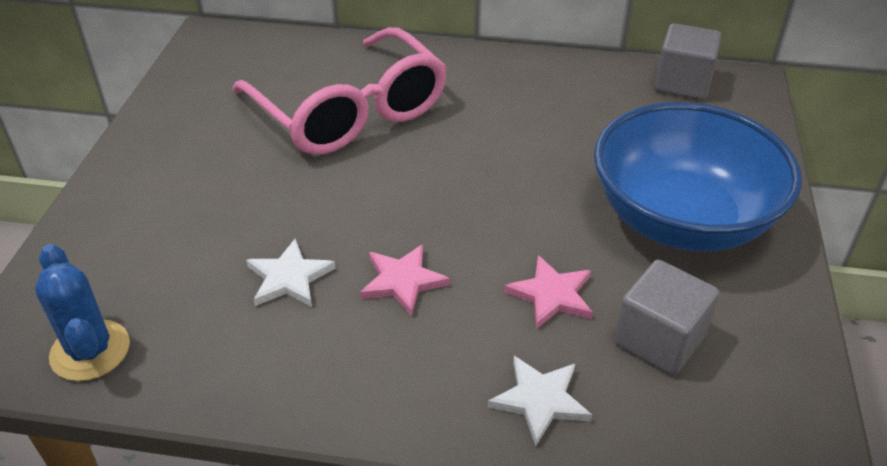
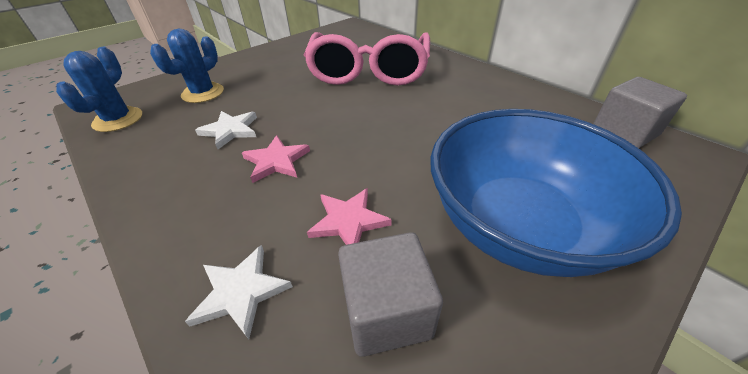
camera: 40 degrees right, 0 degrees up
none -> blue cactus [150,29,224,103]

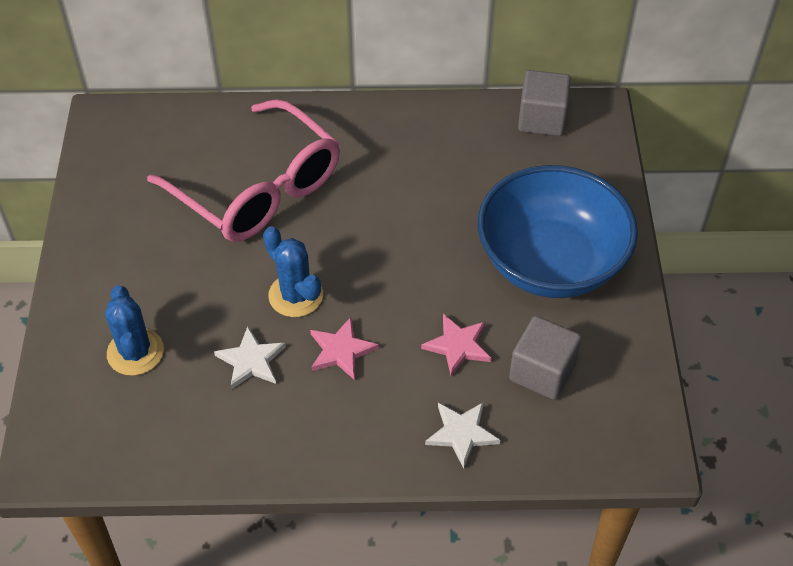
camera: 50 degrees left, 10 degrees up
blue cactus [56,47,142,132] -> blue cactus moved to [263,226,323,317]

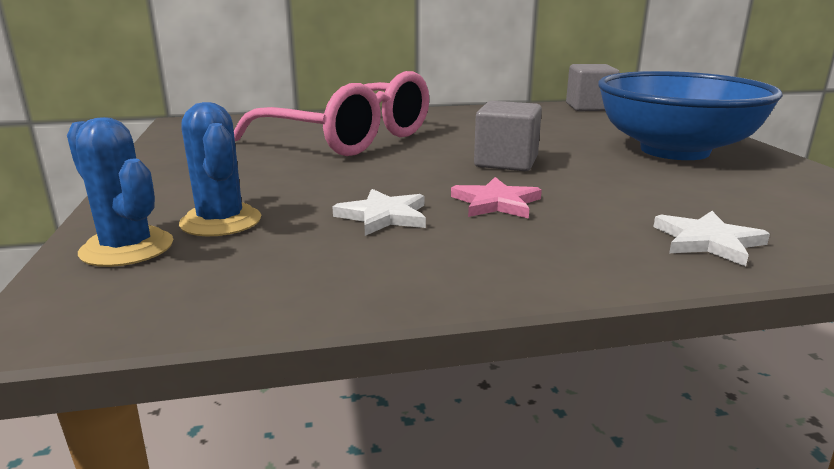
camera: 10 degrees left, 30 degrees down
blue cactus [263,226,323,317] -> blue cactus moved to [67,117,173,267]
pink star [421,314,491,376] -> none
grey cube [509,316,582,400] -> grey cube moved to [474,101,542,171]

